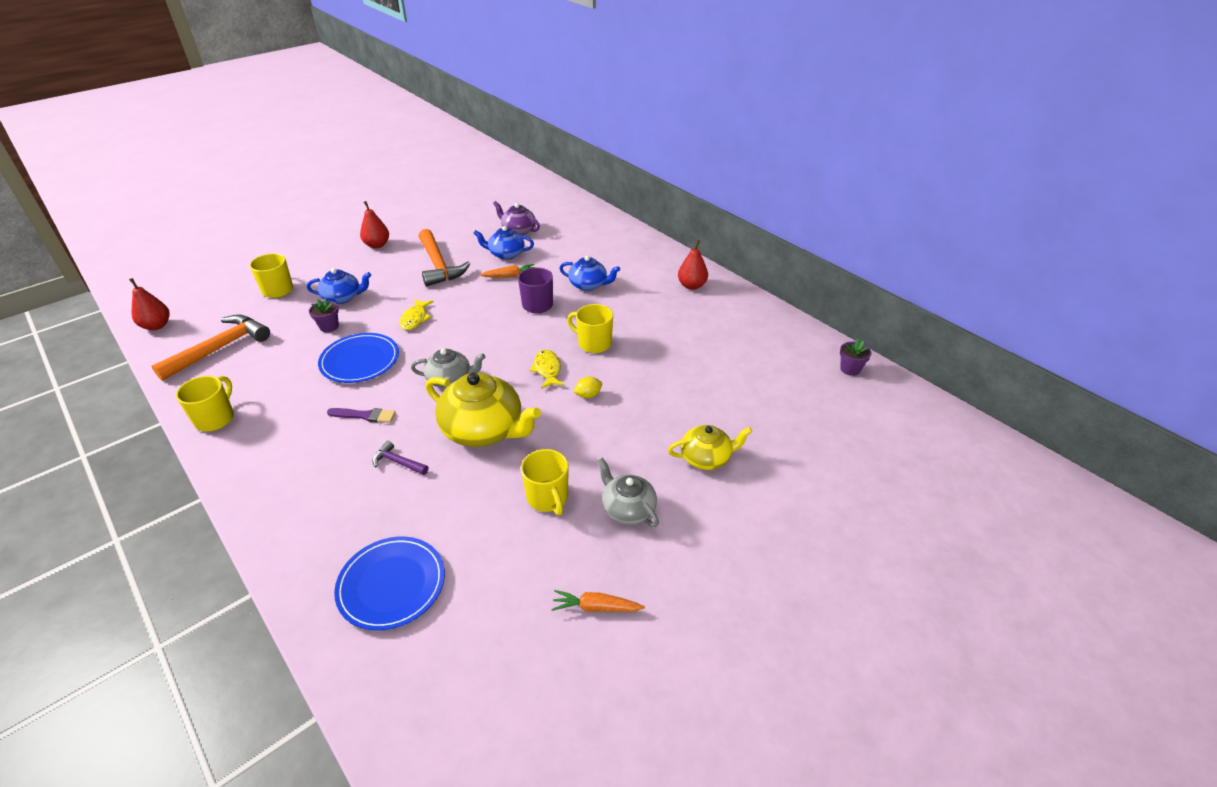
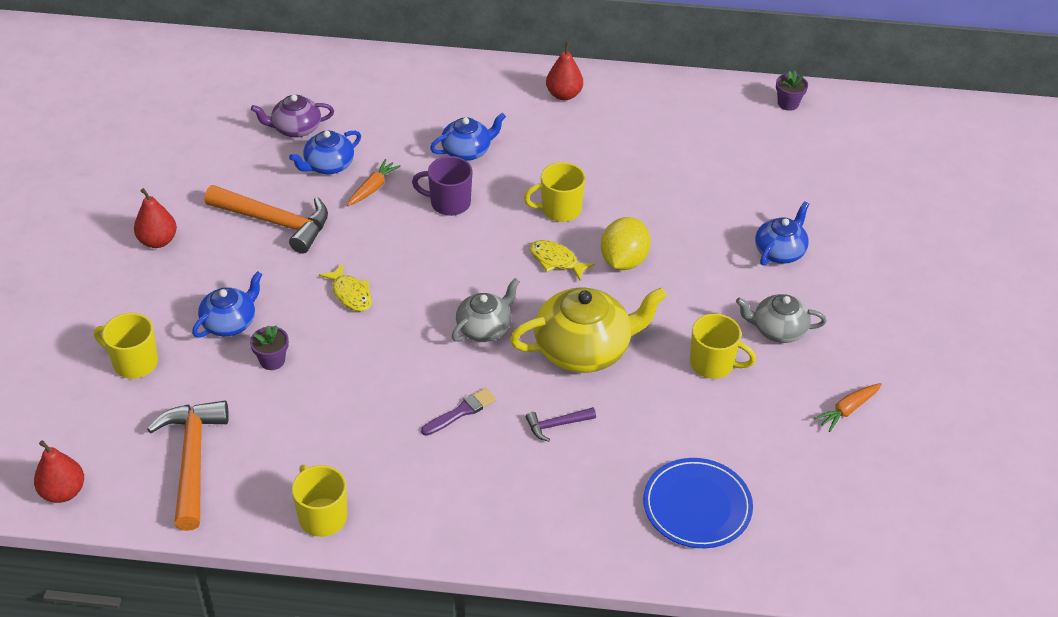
camera: 45 degrees left, 5 degrees up
blue plate [318,333,399,383] -> none
yellow lemon [574,377,602,398] -> yellow lemon [601,217,651,270], size x1.97
yellow teapot [668,425,752,470] -> blue teapot [755,201,809,266]

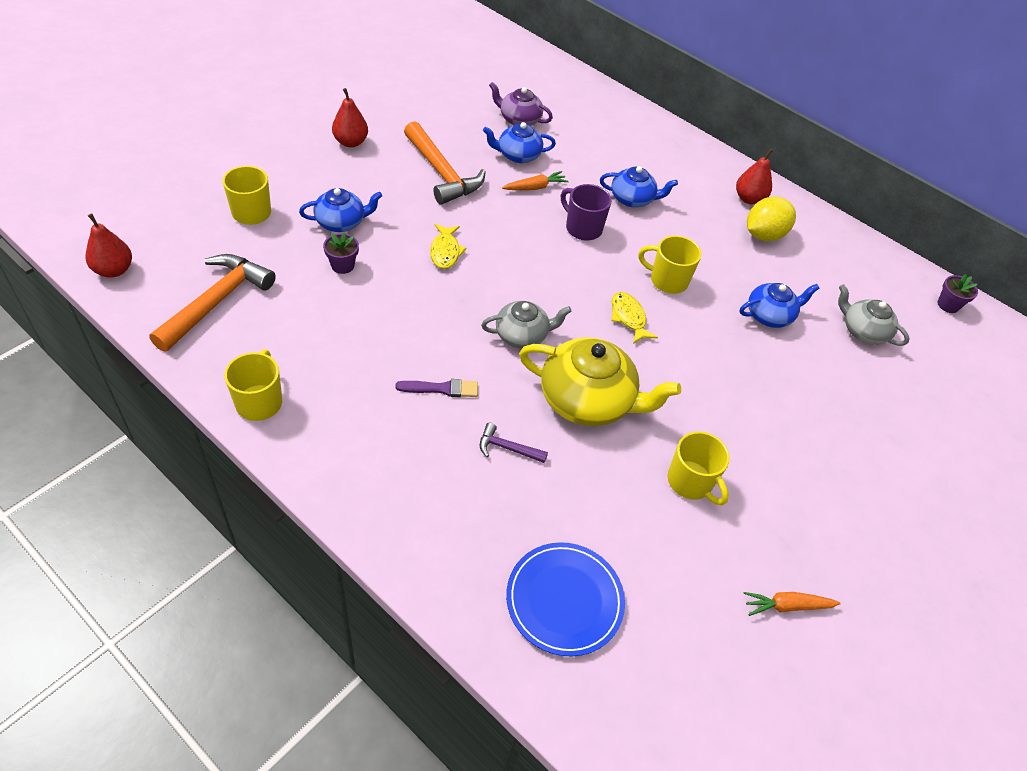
camera: 30 degrees right, 5 degrees up
yellow lemon [601,217,651,270] -> yellow lemon moved to [747,197,796,241]
grey teapot [736,294,826,343] -> grey teapot moved to [838,284,910,346]
blue teapot [755,201,809,266] -> blue teapot moved to [740,283,819,328]

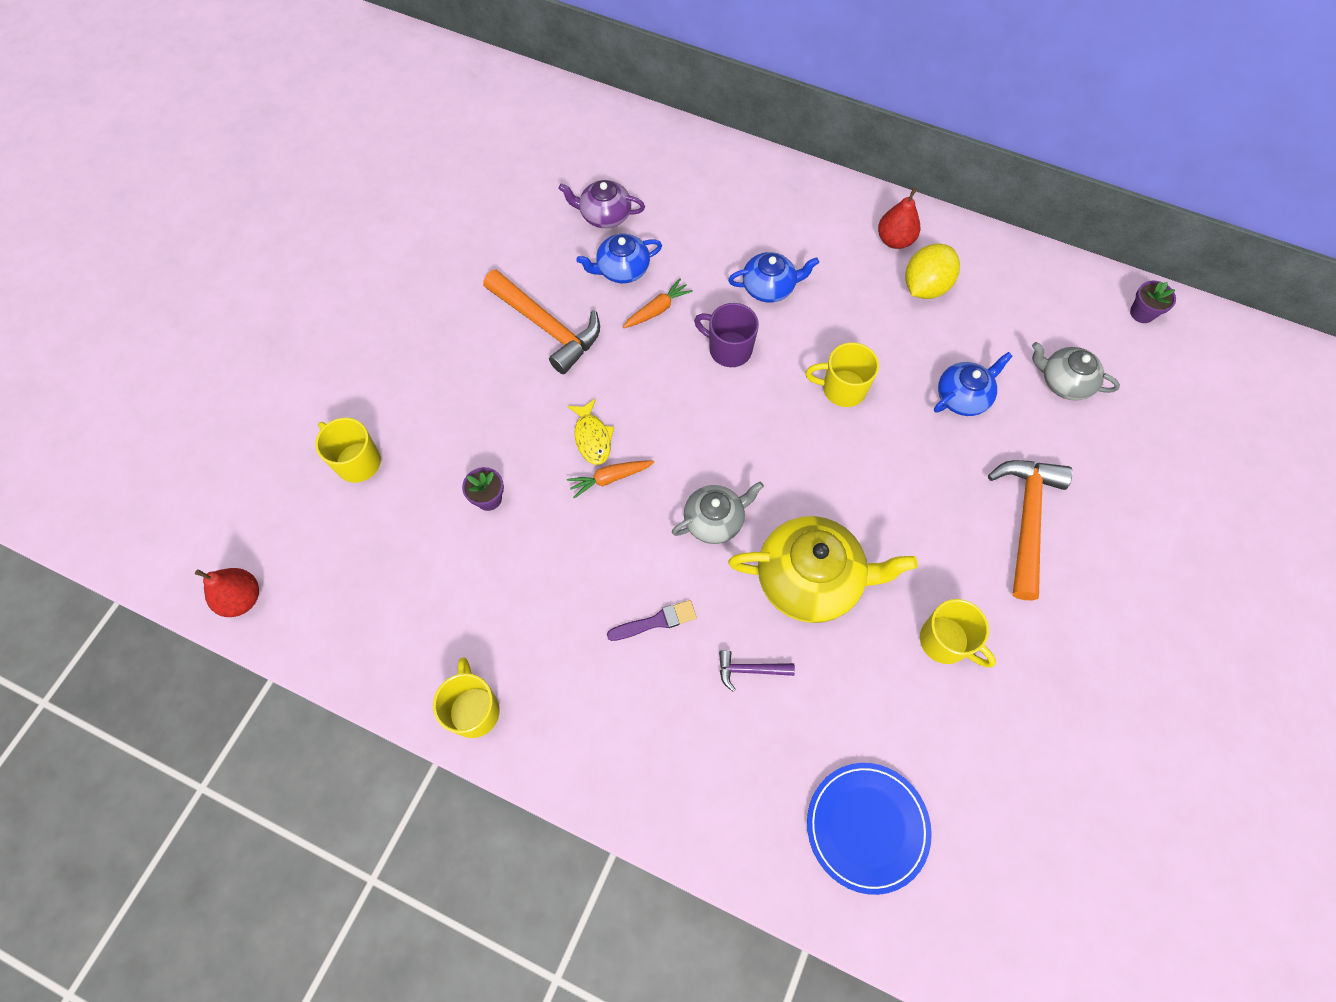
camera: 10 degrees left, 15 degrees up
orange hammer [149,254,276,352] -> orange hammer moved to [988,460,1073,600]
blue teapot [299,188,382,232] -> none
red pear [332,88,368,148] -> none
yellow fish [612,292,658,344] -> none
orange carrot [743,592,841,616] -> orange carrot moved to [567,461,654,499]

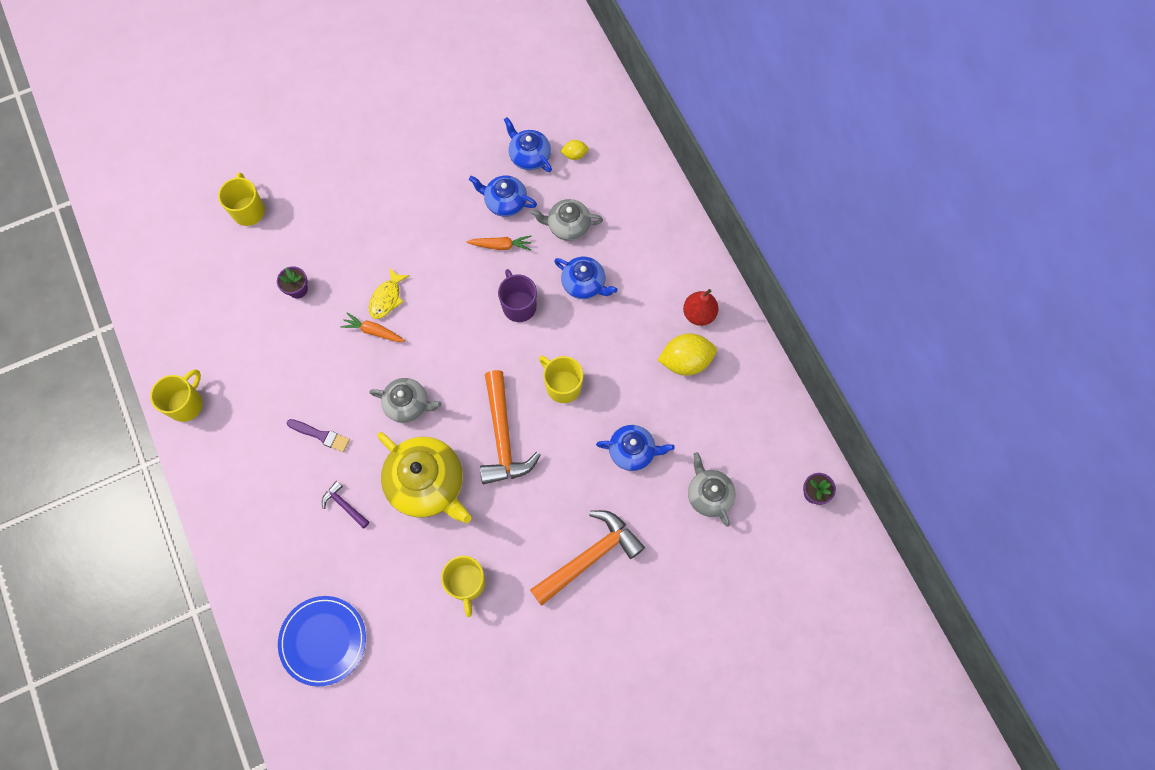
camera: 40 degrees right, 5 degrees up
red pear [195,568,259,617] -> none
orange hammer [483,269,600,374] -> orange hammer moved to [480,370,541,484]
purple teapot [558,180,645,228] -> blue teapot [504,117,552,172]
none -> grey teapot [531,199,603,241]
none -> yellow lemon [560,140,589,160]

